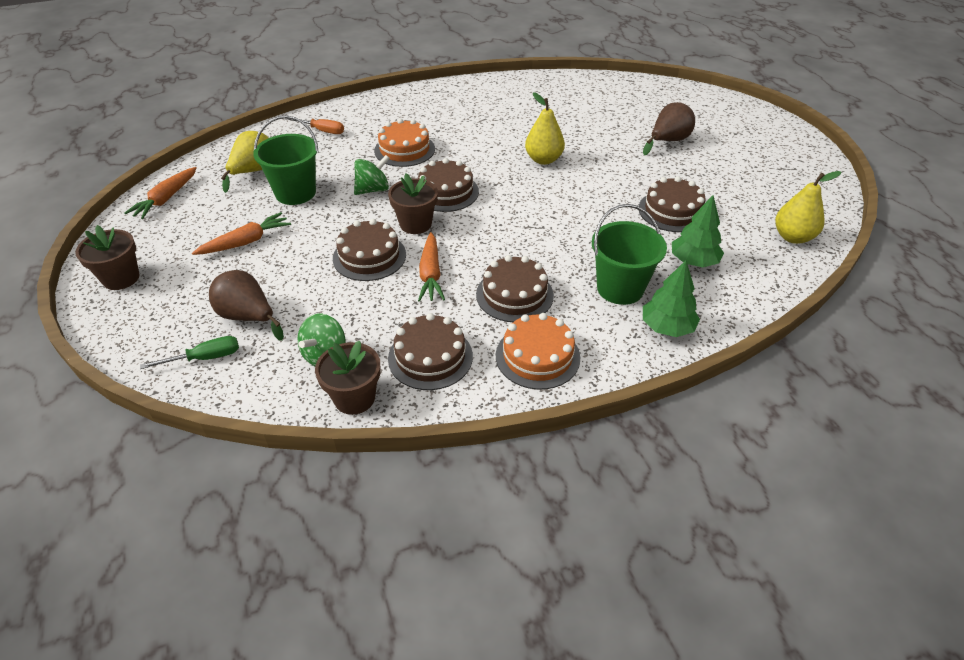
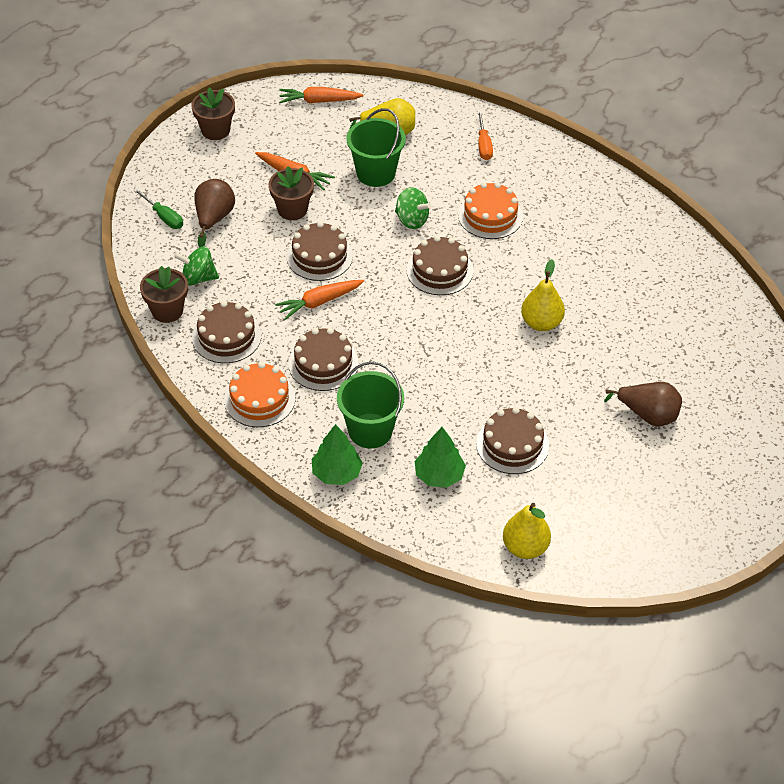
camera: 65 degrees right, 5 degrees up
brown flower pot [388,173,438,234] -> brown flower pot moved to [269,166,314,220]

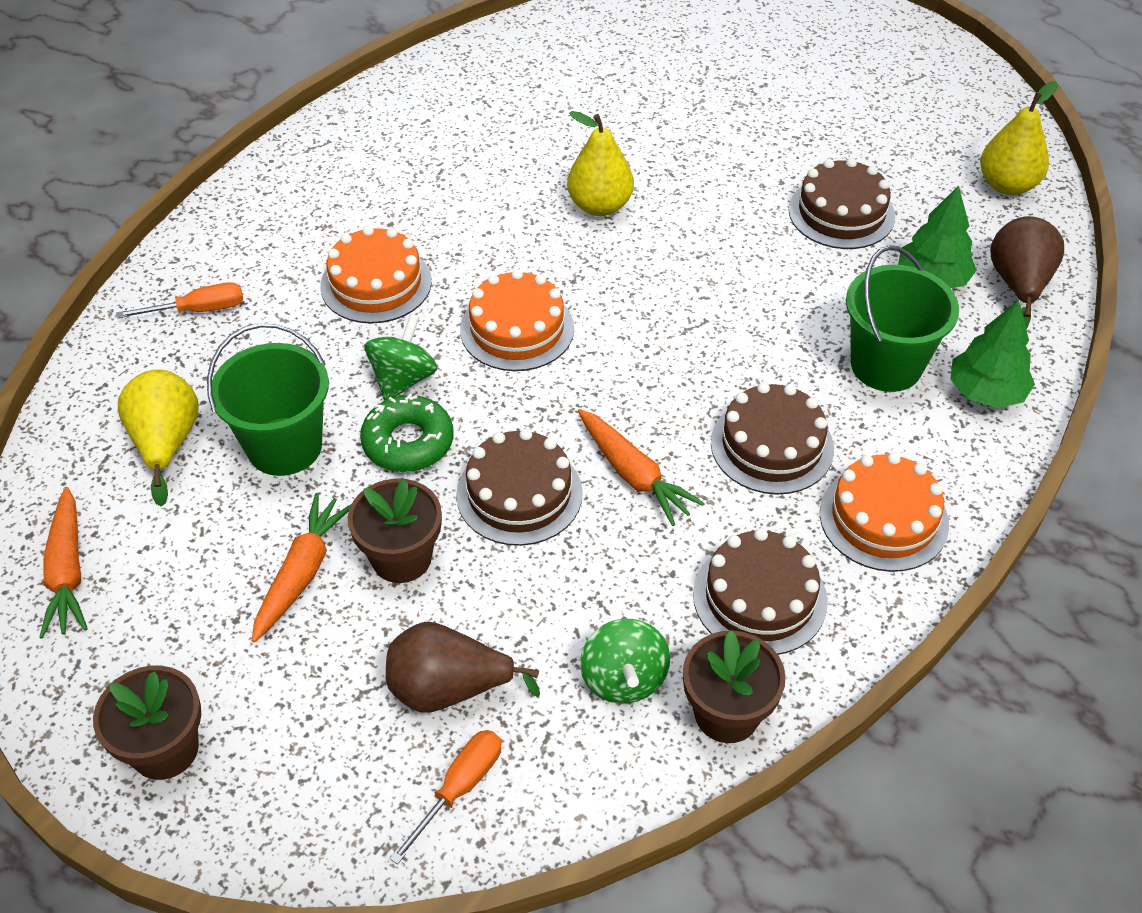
camera: 100 degrees left, 0 degrees up
green screwdriver [133,188,183,229] -> orange screwdriver [389,730,502,865]
brown cake [406,236,473,295] -> orange cake [460,269,574,371]
brown pear [604,382,682,427] -> brown pear moved to [990,216,1064,329]
none -> green donut [360,394,454,472]

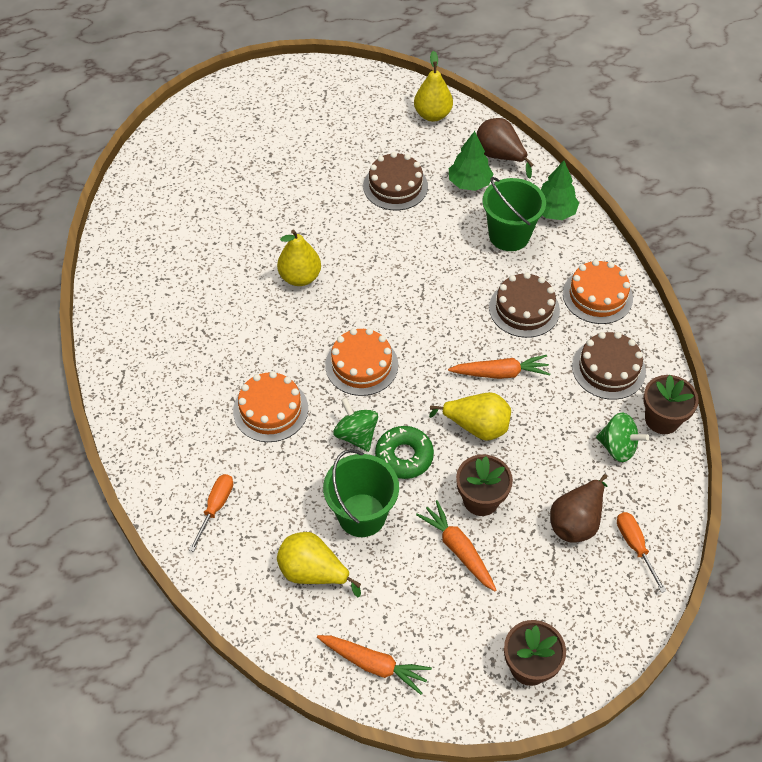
camera: 55 degrees left, 5 degrees up
brown cake [456,429,583,546] -> yellow pear [429,392,511,441]

